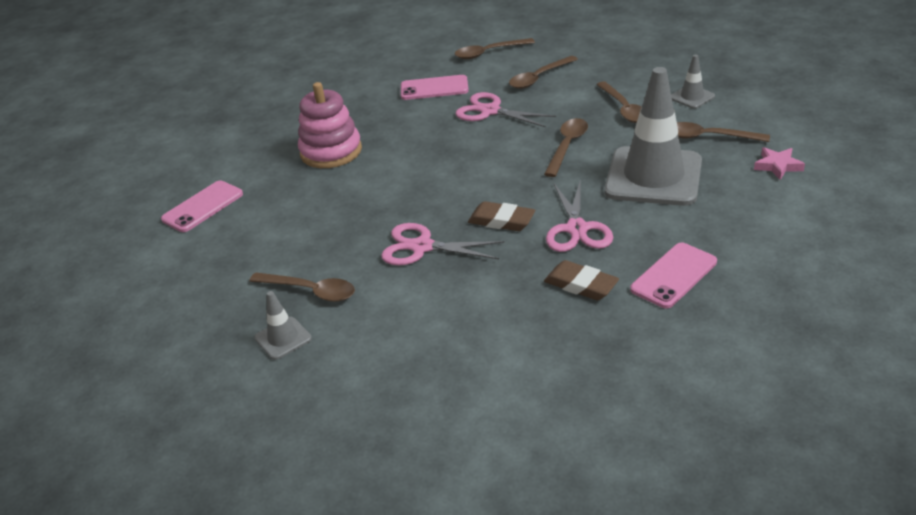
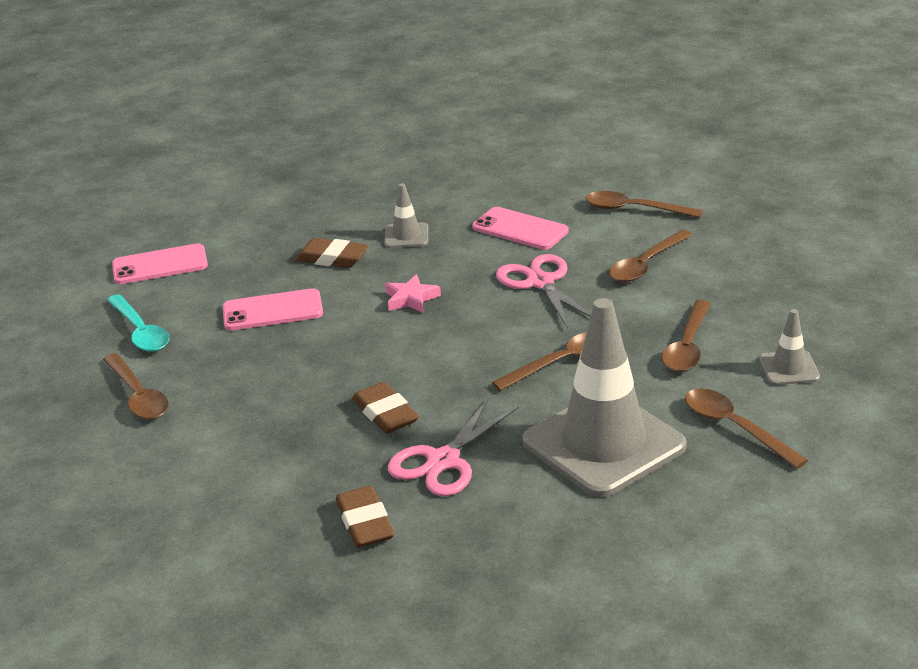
camera: 35 degrees right, 5 degrees down
grey traffic cone [254,291,312,360] -> grey traffic cone moved to [384,183,428,248]
pink stacking toy [298,82,362,168] -> brown eraser [295,238,369,268]
pink scissors [381,223,504,265] -> none
brown spoon [509,56,578,89] -> brown spoon turned 45 degrees counterclockwise [609,230,693,282]
pink phone [630,243,717,309] -> pink phone moved to [223,288,323,330]
pink star [754,147,805,180] -> pink star moved to [385,274,441,313]
none -> turquoise spoon [107,294,169,352]

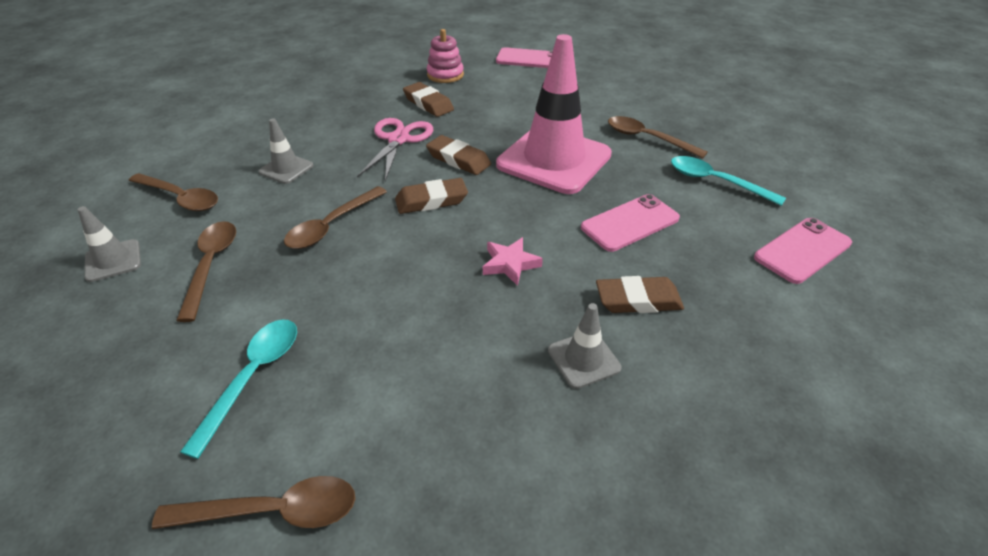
camera: 155 degrees right, 10 degrees up
pink phone [472,207,569,250] -> pink phone moved to [496,47,553,68]
pink scissors [496,254,591,328] -> none
grey traffic cone [523,298,687,497] -> grey traffic cone [259,118,313,184], size x0.44
brown spoon [609,230,693,282] -> turquoise spoon [180,319,297,459]
none -> brown eraser [395,178,468,214]
none -> pink stacking toy [427,29,464,83]
none -> pink traffic cone [496,34,612,194]

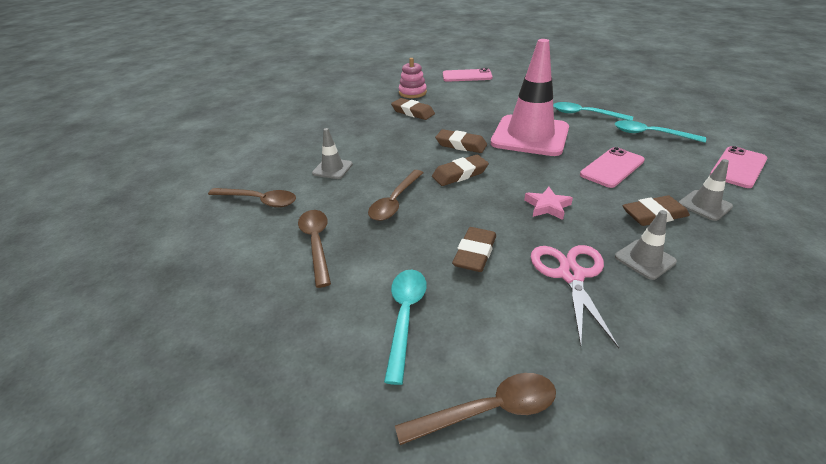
camera: 10 degrees left, 5 degrees down
grey traffic cone [78,206,141,282] -> grey traffic cone moved to [679,159,733,221]
pink scissors [357,118,433,181] -> pink scissors moved to [531,245,619,349]
brown spoon [608,116,708,159] -> turquoise spoon [553,102,633,121]
none -> brown eraser [452,227,496,272]

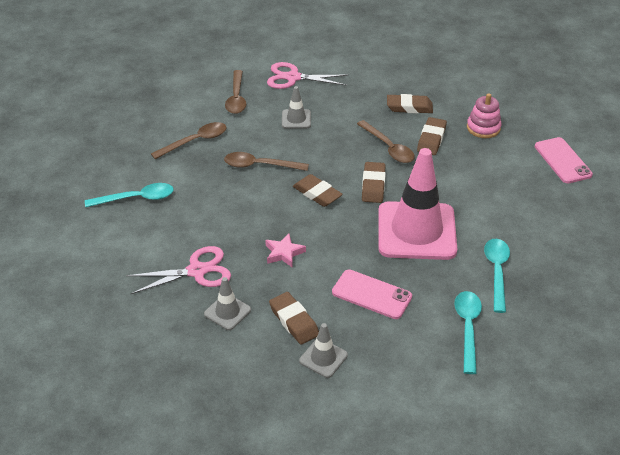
camera: 70 degrees right, 5 degrees up
brown spoon [395,373,556,445] -> brown spoon moved to [357,120,415,163]
brown eraser [452,227,496,272] -> brown eraser moved to [387,94,433,113]
pink phone [710,146,767,188] -> none
none -> pink scissors [267,62,348,89]

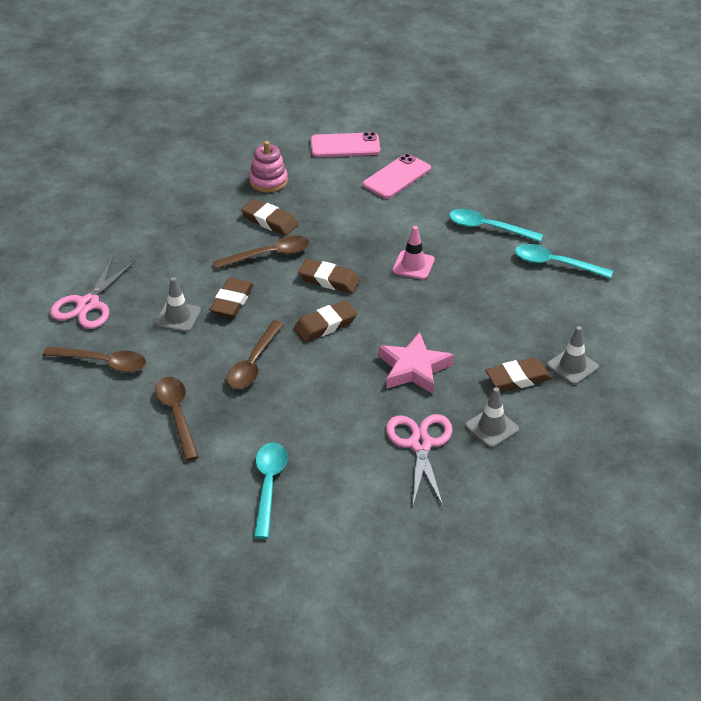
camera: 75 degrees left, 0 degrees up
pink star [265,233,306,268] -> pink star [379,332,454,394], size x1.57
pink phone [332,269,412,319] -> pink phone moved to [363,154,431,199]
pink traffic cone [378,148,457,260] -> pink traffic cone [392,226,435,280], size x0.44
brown eraser [387,94,433,113] -> brown eraser moved to [209,278,254,317]

